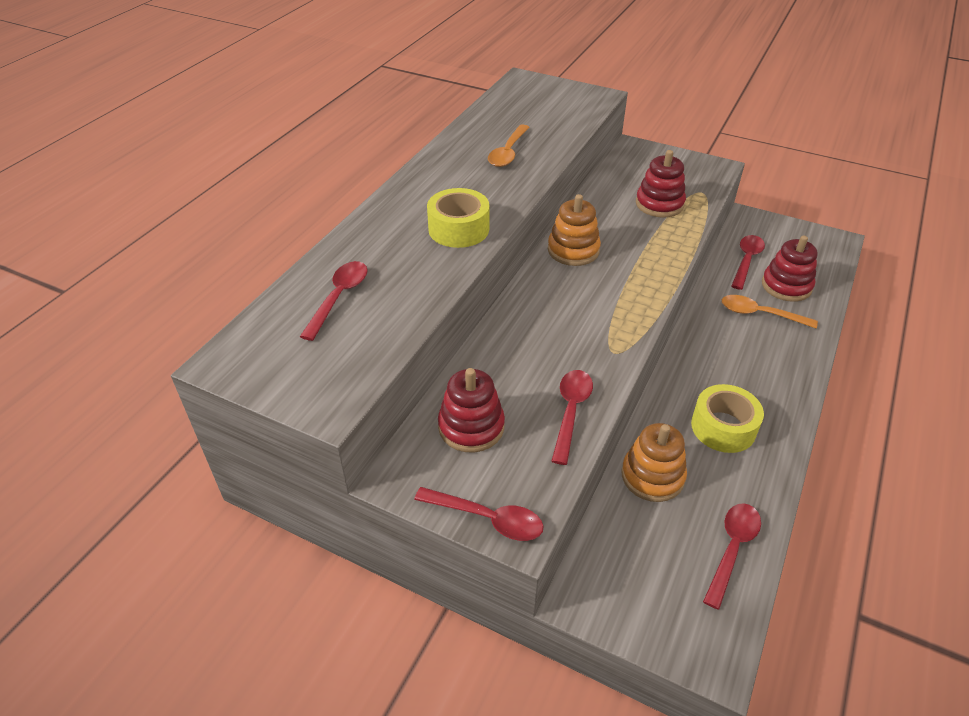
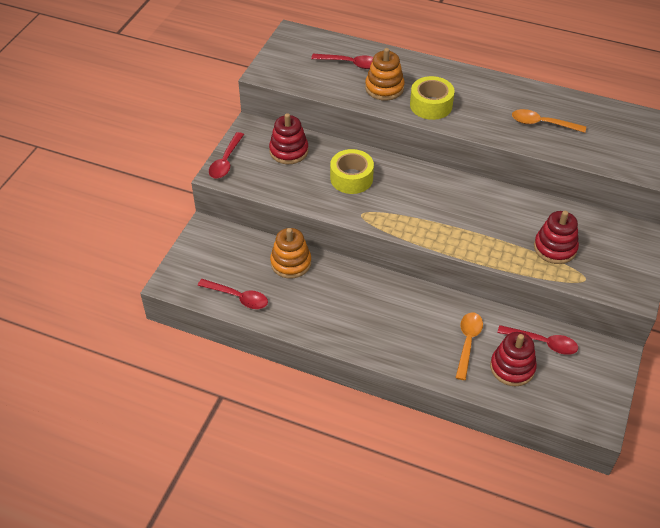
camera: 85 degrees right, 5 degrees up
orange stacking toy [548,194,601,266] -> orange stacking toy moved to [365,48,405,101]
red spoon [552,370,593,465] -> none
yellow tape [691,384,764,453] -> yellow tape moved to [330,149,374,194]

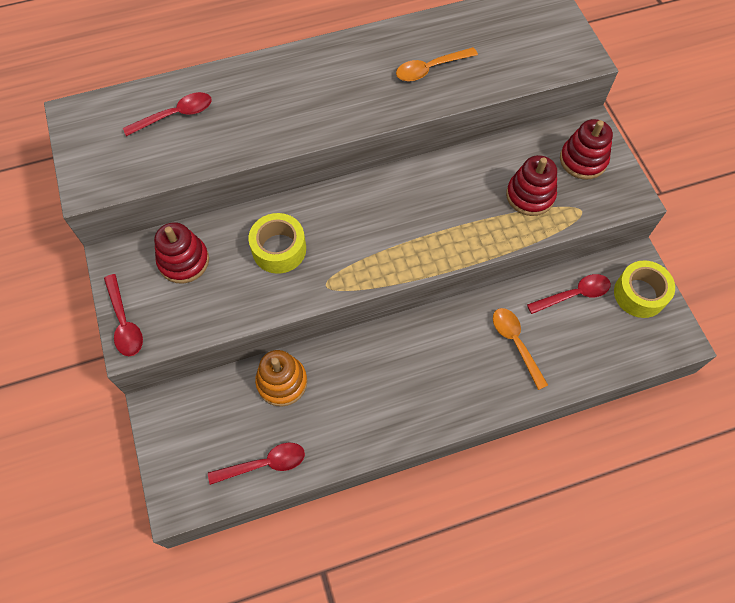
camera: 40 degrees left, 15 degrees up
orange stacking toy [365,48,405,101] -> none
yellow tape [410,76,455,120] -> yellow tape moved to [614,260,675,318]
red stacking toy [490,332,537,386] -> red stacking toy moved to [560,119,613,180]

